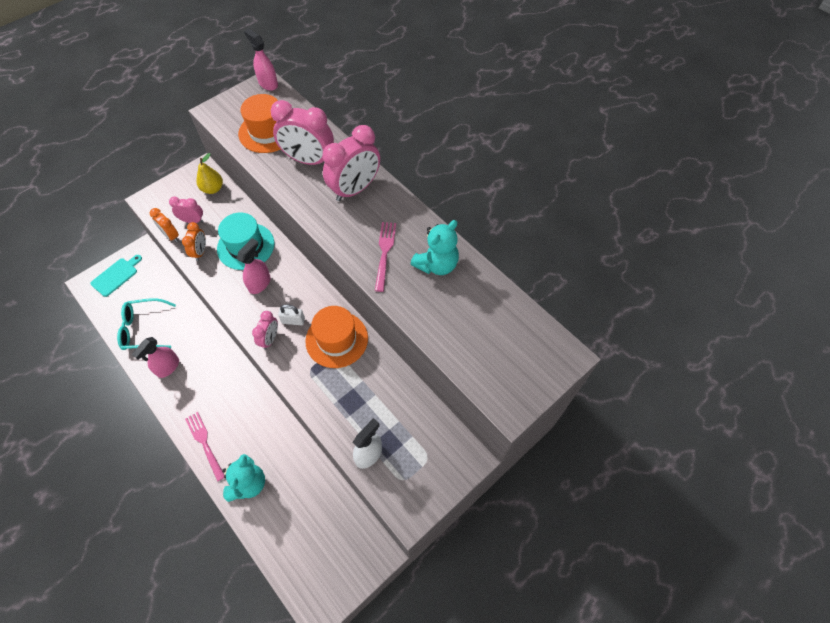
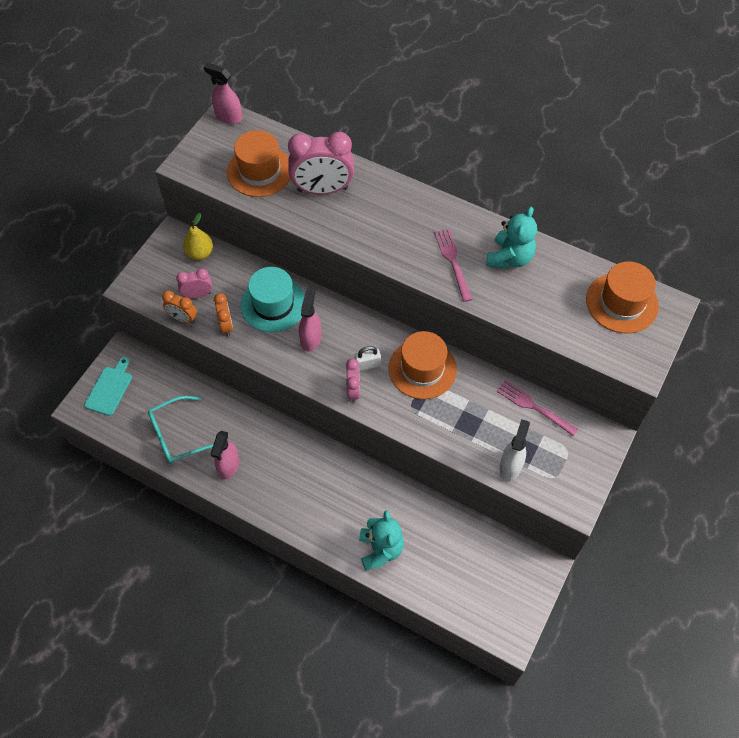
camera: 20 degrees left, 0 degrees up
pink fork [185,412,224,482] -> pink fork moved to [496,380,578,436]
pink clock [322,125,380,201] -> none
none -> orange hat [586,261,659,334]

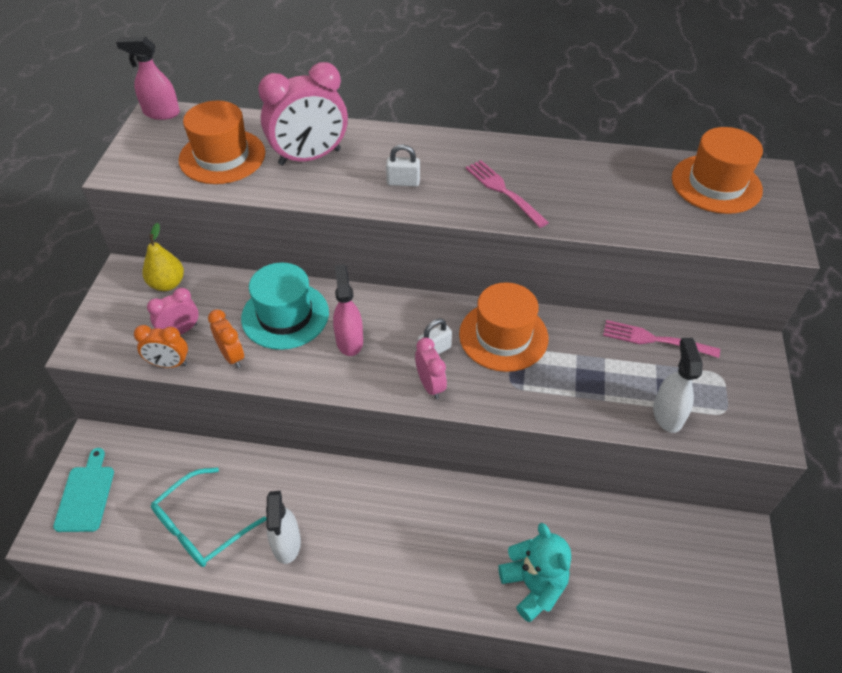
camera: 20 degrees left, 10 degrees down
pink spray bottle [211,431,239,479] -> white spray bottle [266,491,301,564]
turquoise teddy bear [486,207,537,269] -> none
none -> white padlock [386,144,420,186]

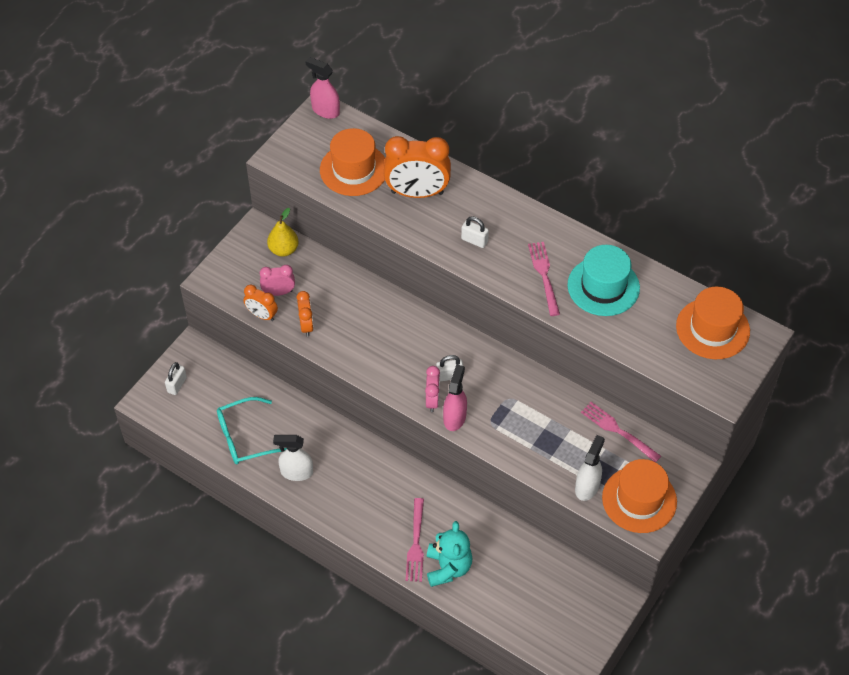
camera: 25 degrees right, 5 degrees up
turquoise cutting board [53,448,114,532] -> white padlock [165,362,187,395]
turquoise hat [241,263,329,350] -> turquoise hat moved to [568,245,640,316]
pink clock [258,62,348,165] -> orange clock [384,136,451,198]
white spray bottle [266,491,301,564] -> white spray bottle turned 75 degrees clockwise [273,435,313,481]
pink spray bottle [333,264,363,356] -> pink spray bottle moved to [443,364,467,431]
orange hat [459,282,548,372] -> orange hat moved to [602,459,677,533]
none -> pink fork [405,498,424,582]

